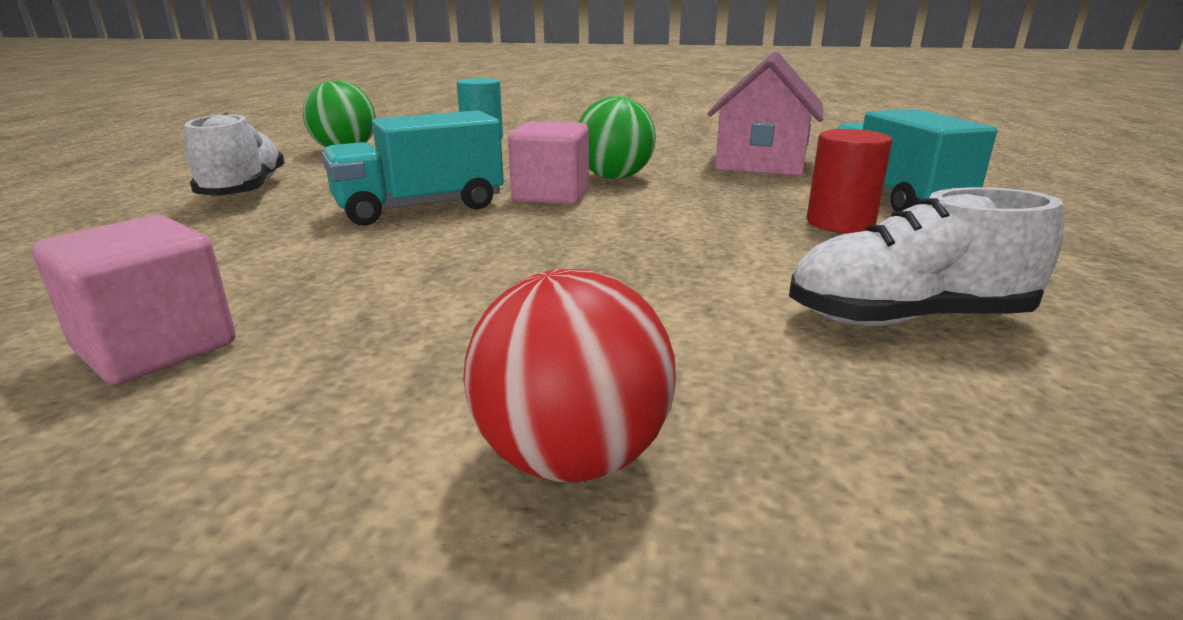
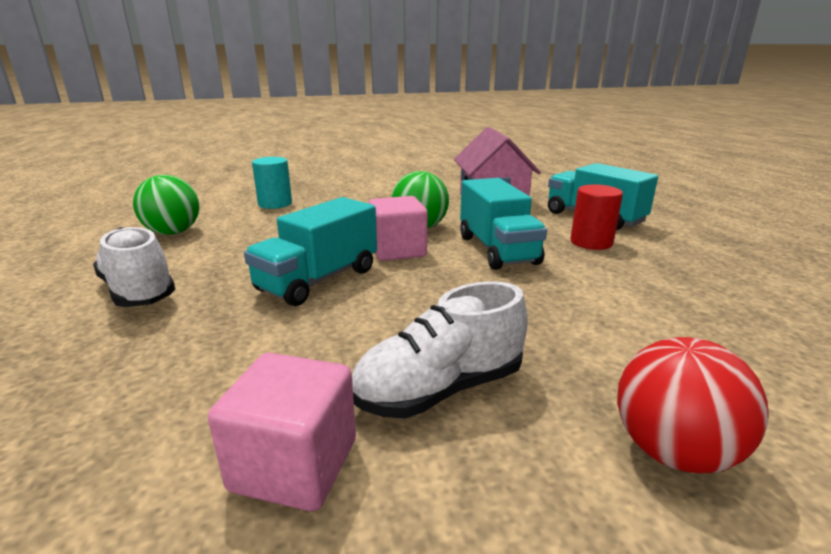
camera: 25 degrees left, 0 degrees up
white shoe [789,187,1063,326] -> white shoe moved to [352,281,528,419]
none -> turquoise truck [460,178,547,270]

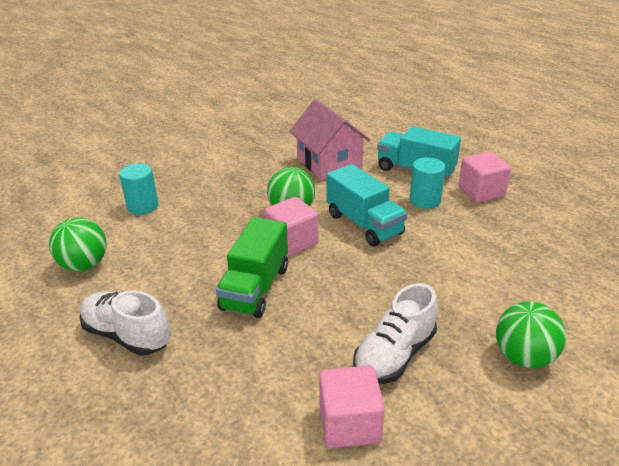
camera: 20 degrees left, 10 degrees up
turquoise truck [244,197,377,306] -> green truck [216,217,288,318]
red cylinder [570,184,623,250] -> turquoise cylinder [410,157,445,209]
red ball [617,337,769,474] -> green ball [496,301,566,368]
none -> pink cube [458,152,511,203]

